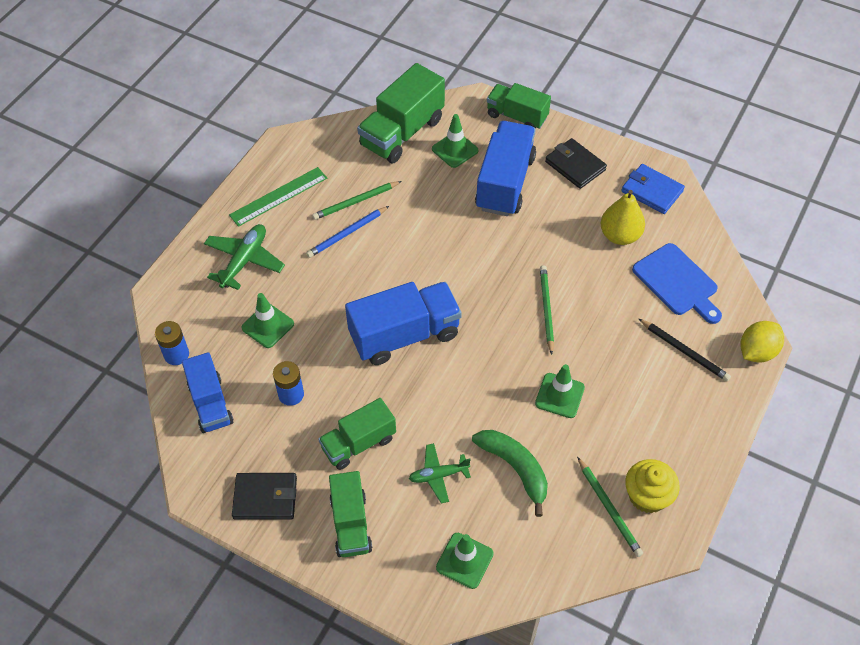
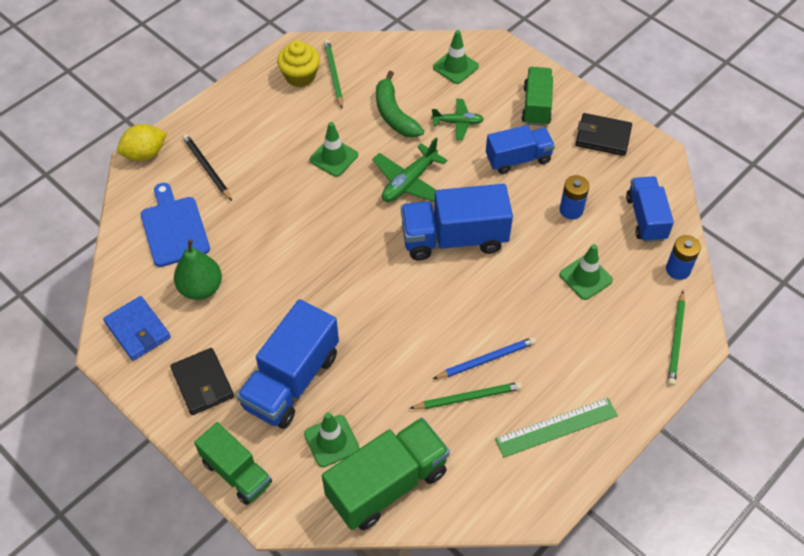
camera: 165 degrees left, 0 degrees up
green plane [204,224,285,290] -> green plane moved to [372,138,447,202]
green truck [318,398,396,470] -> blue truck [486,125,555,174]
green pencil [540,265,554,355] -> green pencil moved to [668,291,685,386]
yellow pear [601,190,645,245] -> green pear [174,240,222,300]

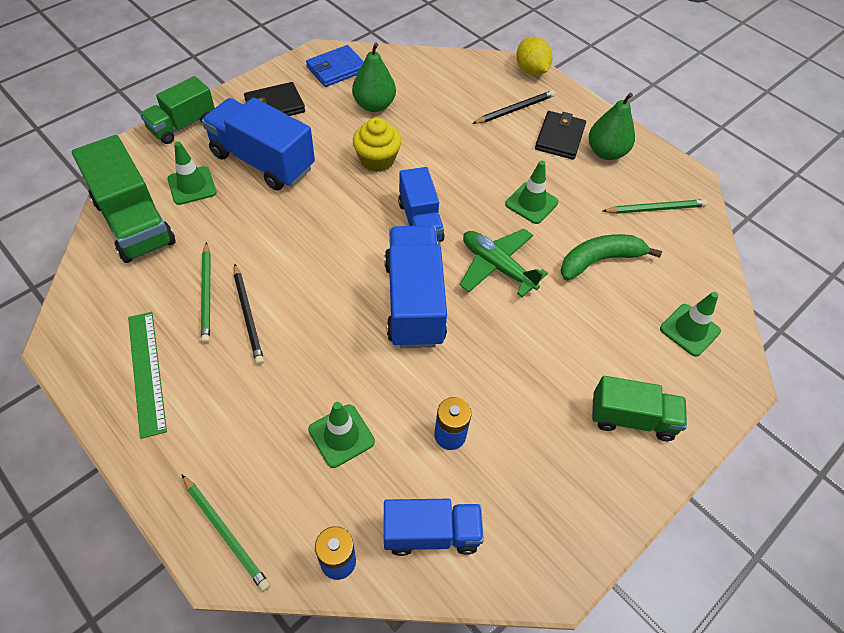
camera: 90 degrees right, 0 degrees up
blue cutting board [141,183,210,267] -> none
yellow cupcake [277,40,320,87] -> yellow cupcake moved to [353,117,401,172]
green plane [431,99,484,140] -> none
blue pencil [433,337,536,379] -> black pencil [234,264,264,365]
blue truck [486,125,555,174] -> blue truck moved to [398,167,445,242]
black wallet [576,113,632,156] -> black wallet moved to [535,111,586,160]
green pencil [668,291,685,386] -> green pencil turned 150 degrees counterclockwise [181,474,270,592]
none -> green pear [589,93,635,160]

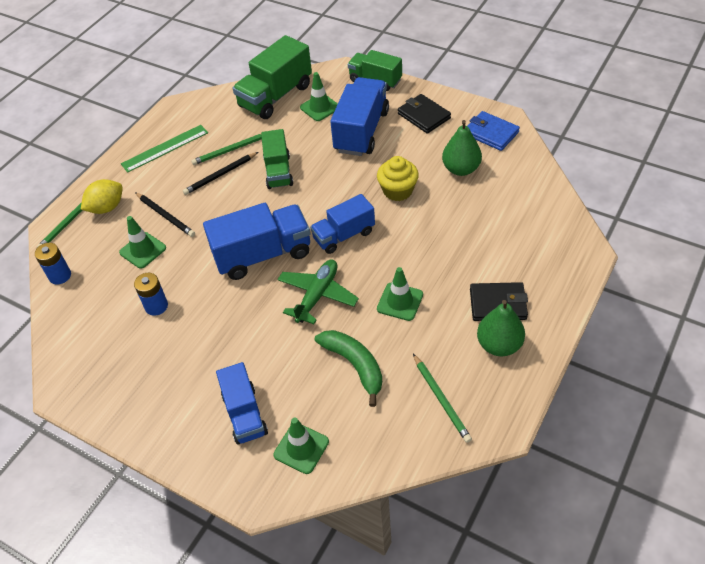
camera: 80 degrees right, 5 degrees down
blue truck [384,499,484,556] -> blue truck moved to [216,362,268,445]
black pencil [472,90,555,124] -> black pencil moved to [135,192,195,237]
yellow lemon [516,37,553,75] -> yellow lemon moved to [81,179,123,214]
green truck [592,376,687,441] -> green truck moved to [261,129,294,189]

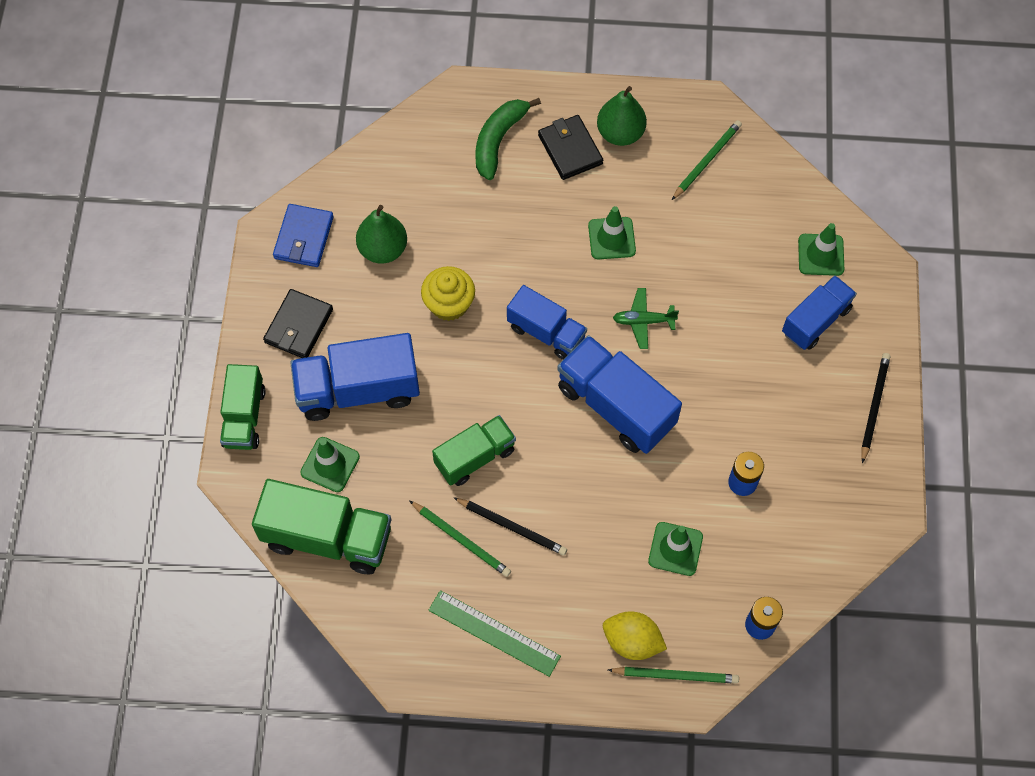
camera: 120 degrees left, 15 degrees up
black pencil [135,192,195,237] -> black pencil moved to [862,353,890,463]
green plane [277,260,359,324] -> green plane [613,288,679,349], size x0.66
green banana [315,330,382,407] -> green banana moved to [475,98,541,180]

